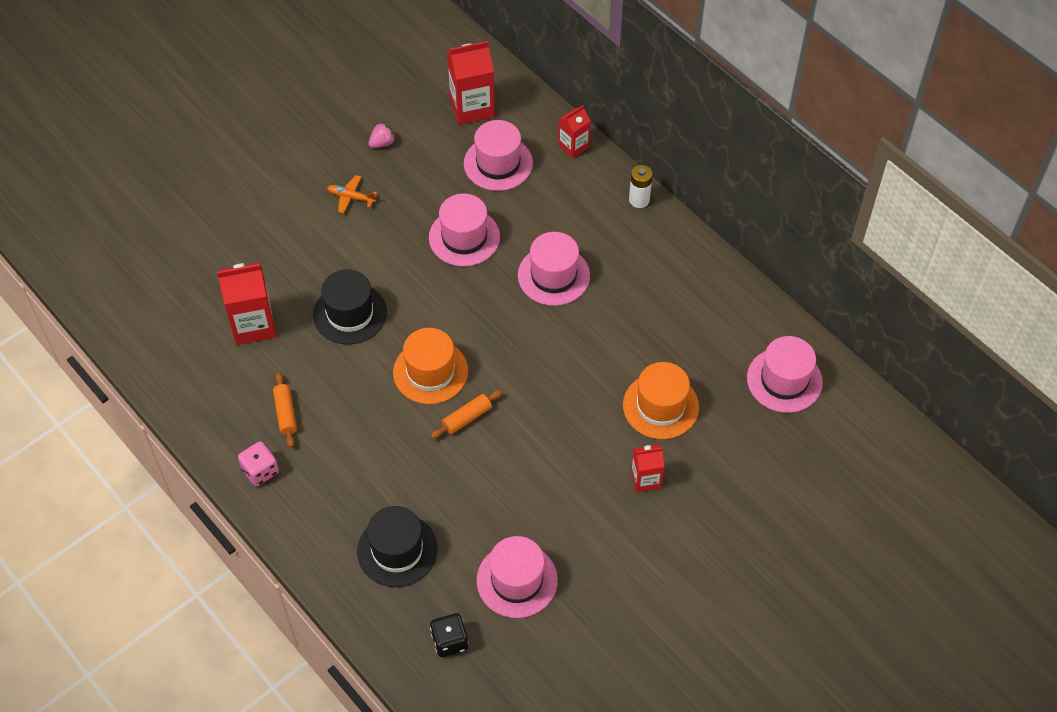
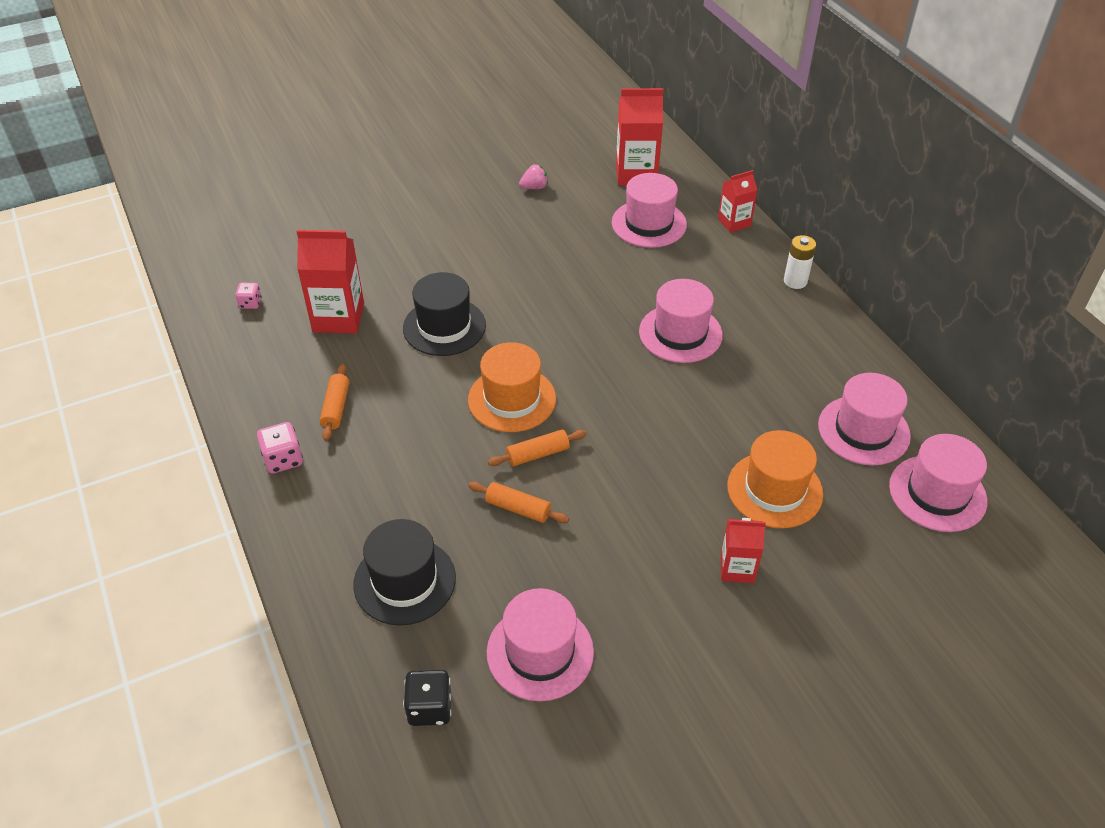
camera: 15 degrees right, 10 degrees down
orange plane [327,175,377,213] -> none
pink hat [429,193,500,267] -> pink hat moved to [818,373,911,465]
none -> pink dice [235,283,262,309]
none -> orange rolling pin [468,482,569,523]

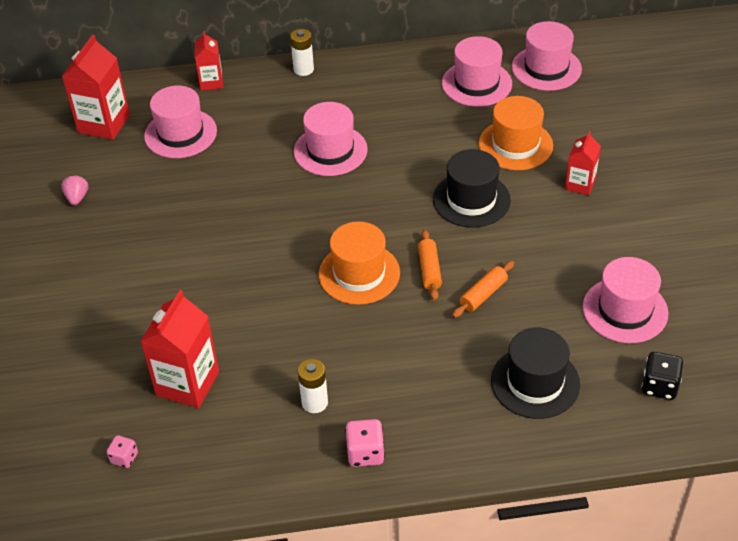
camera: 70 degrees left, 0 degrees up
orange rolling pin [320,364,349,441] -> white battery [298,359,328,413]
black hat [403,272,486,356] -> black hat moved to [433,149,511,228]

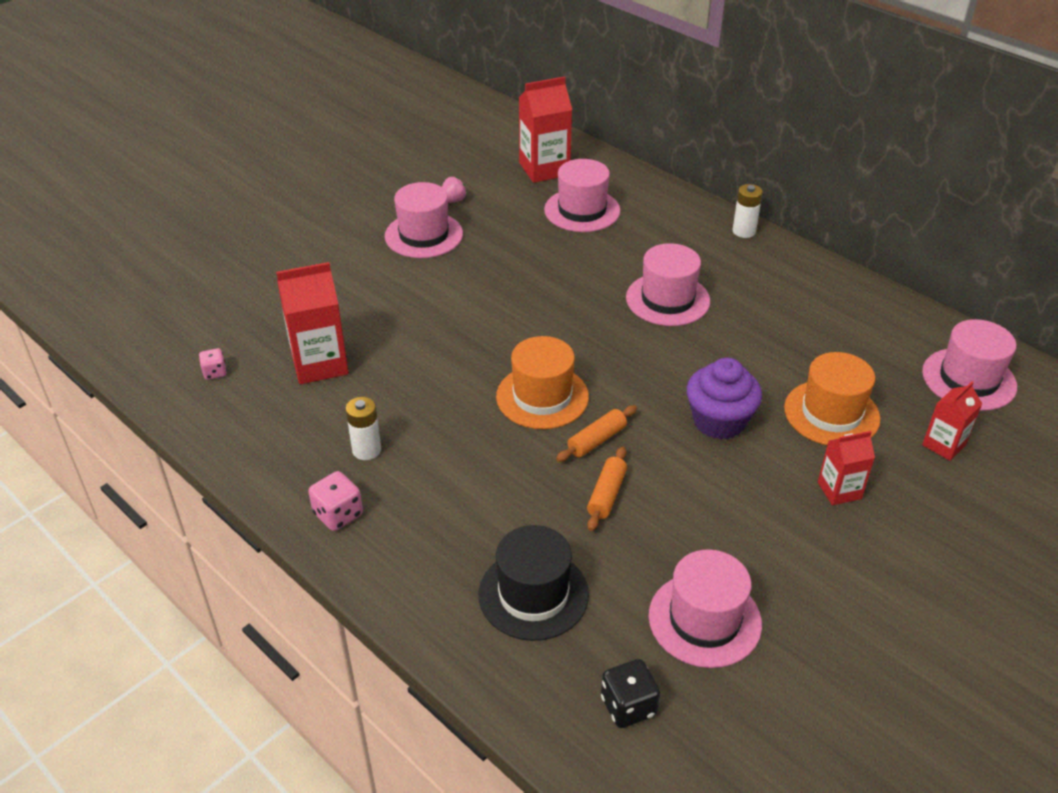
camera: 50 degrees right, 5 degrees down
red carton [194,31,223,91] -> red carton moved to [922,381,982,461]
black hat [433,149,511,228] -> purple cupcake [687,358,762,439]
pink hat [442,36,512,107] -> pink hat moved to [385,182,463,258]
orange rolling pin [452,261,514,318] -> orange rolling pin turned 75 degrees counterclockwise [587,447,627,531]

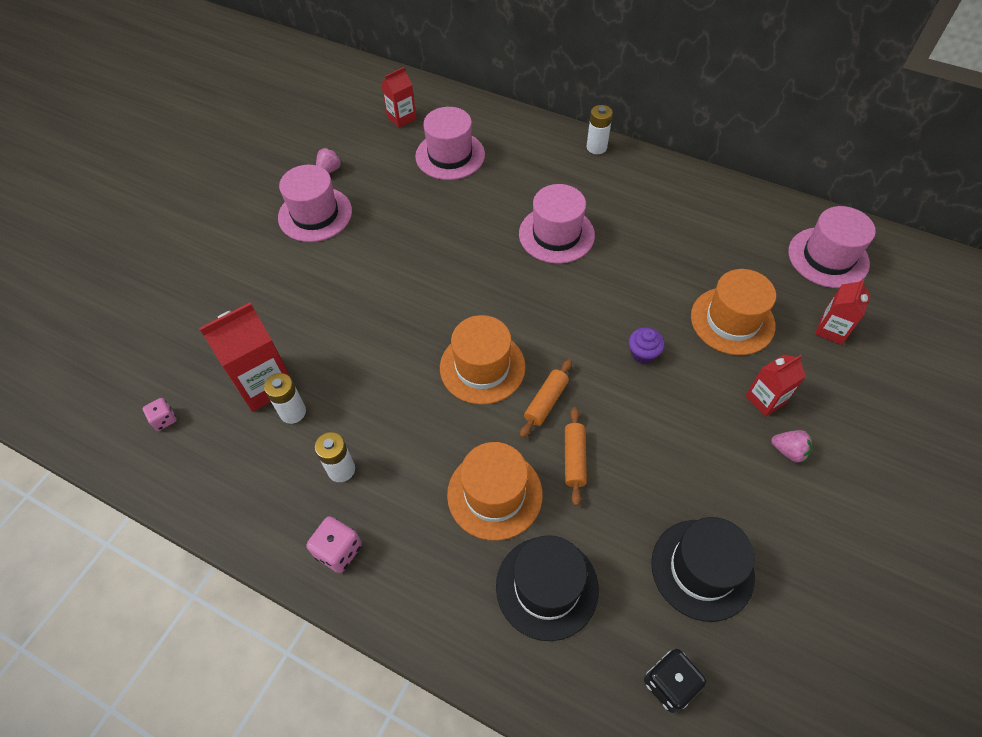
camera: 15 degrees left, 15 degrees up
red carton [519,76,572,183] -> red carton [381,67,417,128], size x0.59
pink hat [649,549,762,668] -> black hat [651,517,755,622]
purple cupcake [687,358,762,439] -> purple cupcake [629,328,665,364], size x0.53
none -> white battery [264,373,306,424]
none -> orange hat [447,442,543,541]
none -> pink strawberry [771,430,812,463]

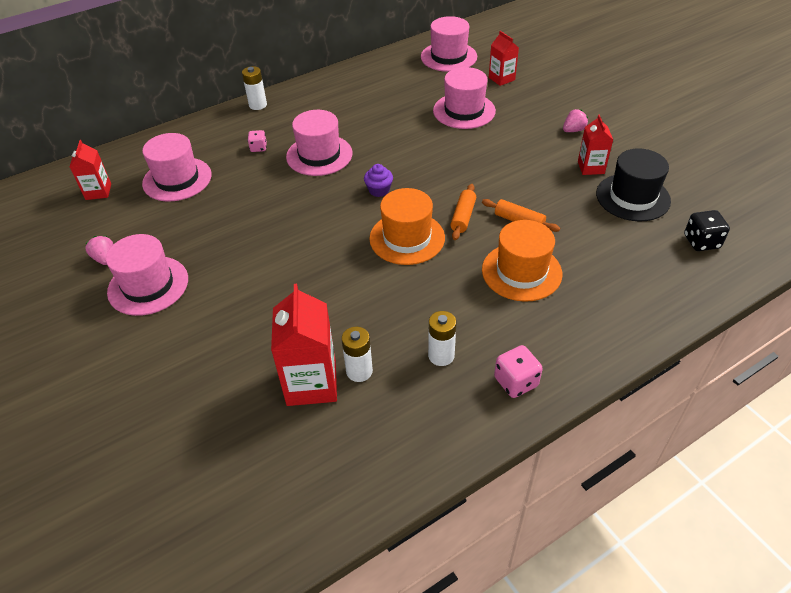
camera: 60 degrees left, 10 degrees down
pink dice [143,398,176,431] -> pink dice moved to [248,130,267,152]
black hat [496,535,599,641] -> none
orange rolling pin [520,359,572,438] -> orange rolling pin turned 45 degrees clockwise [450,184,476,240]
purple cupcake [629,328,665,364] -> purple cupcake moved to [364,164,393,197]
orange hat [691,269,776,355] -> pink hat [433,67,496,129]
red carton [745,355,806,417] -> red carton moved to [578,115,613,175]

